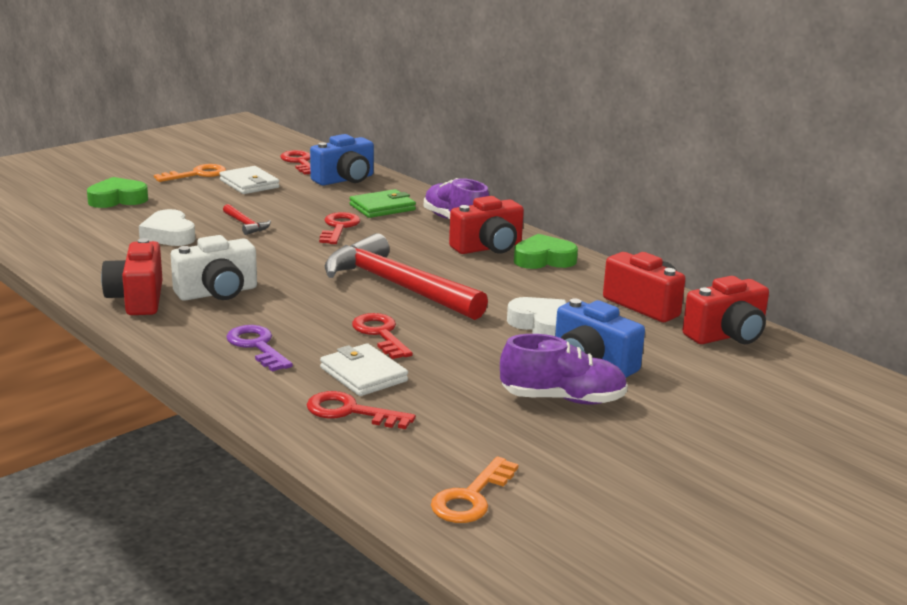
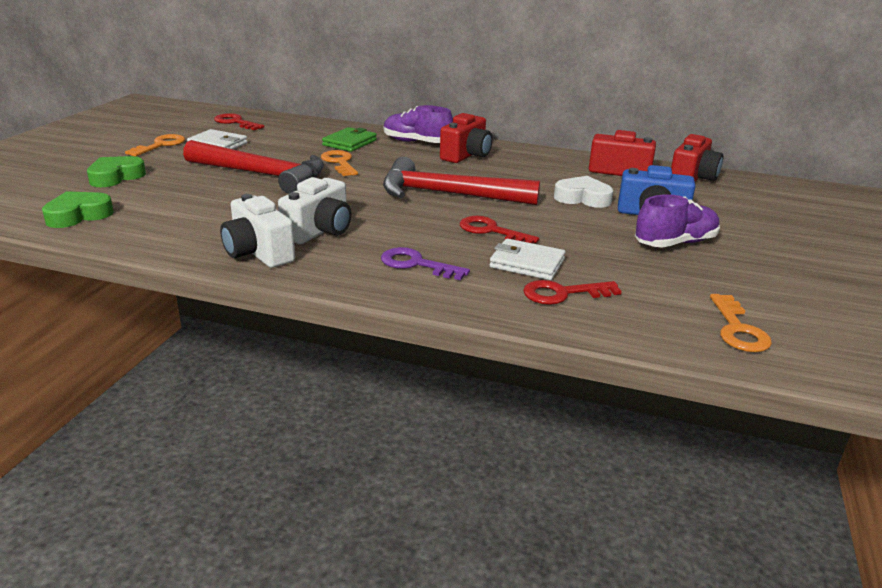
camera: 30 degrees left, 5 degrees up
red camera [101,238,162,315] -> white camera [220,194,295,268]
white heart [139,209,196,246] -> none
red hammer [223,204,271,235] -> red hammer [183,140,324,194], size x2.47
blue camera [310,134,374,185] -> none
red key [319,212,360,244] -> orange key [321,150,358,176]
green heart [514,234,578,269] -> green heart moved to [42,191,114,228]

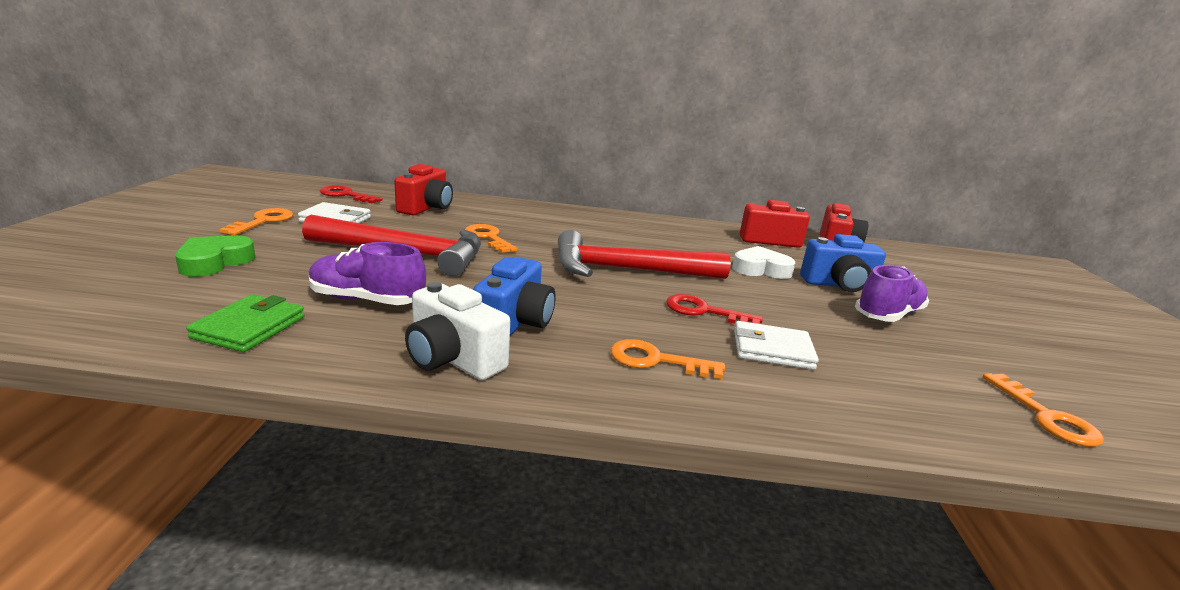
camera: 15 degrees left, 5 degrees down
green heart [42,191,114,228] -> none
white camera [278,177,351,244] -> blue camera [473,257,556,335]
green wallet [322,127,377,152] -> green wallet moved to [186,294,305,352]
purple key [381,247,470,280] -> orange key [611,339,725,379]
purple shoe [384,105,453,143] -> purple shoe moved to [309,242,426,305]
red camera [440,113,493,163] -> red camera moved to [394,164,453,215]
red key [523,280,622,305] -> none

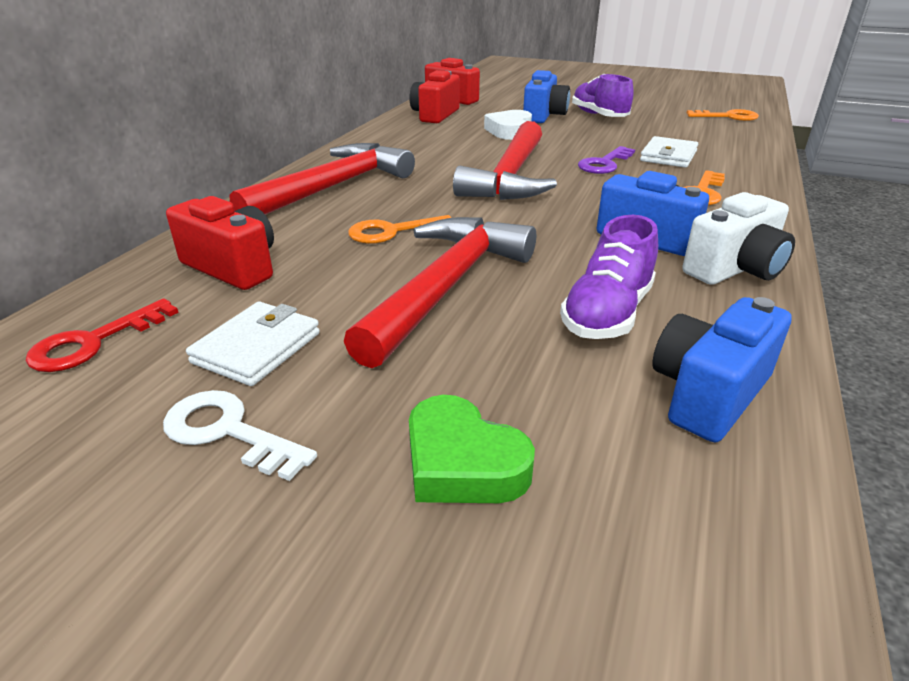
camera: 70 degrees left, 10 degrees up
green wallet [186,294,305,352] -> blue camera [652,297,792,442]
orange key [219,208,293,235] -> white key [163,390,317,481]
red key [666,294,763,324] -> purple key [578,146,635,174]
none -> red hammer [230,143,415,215]

